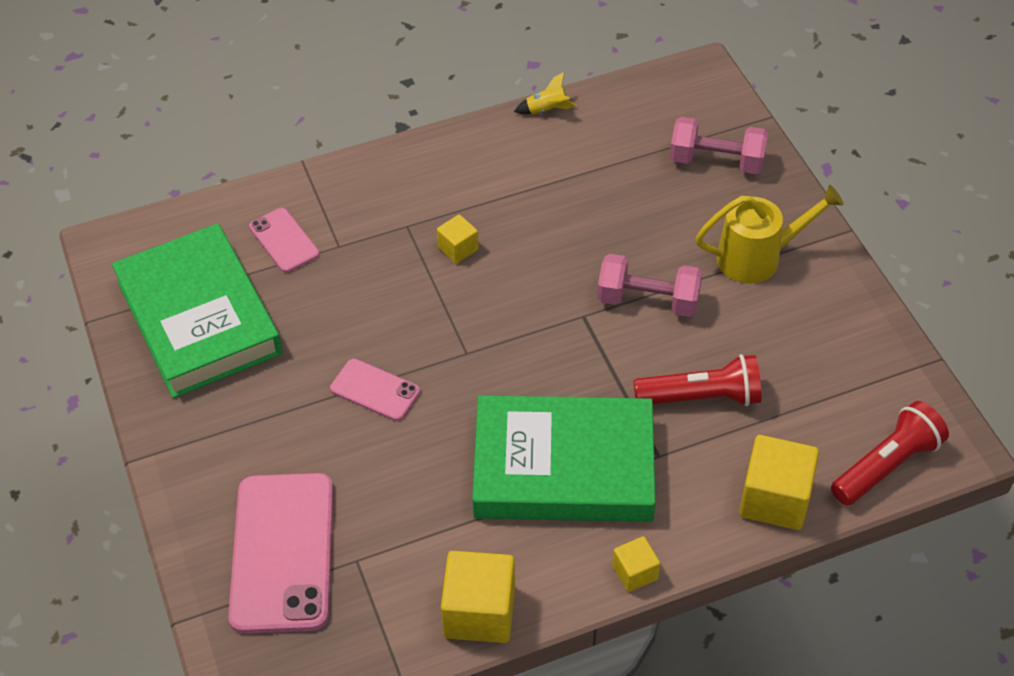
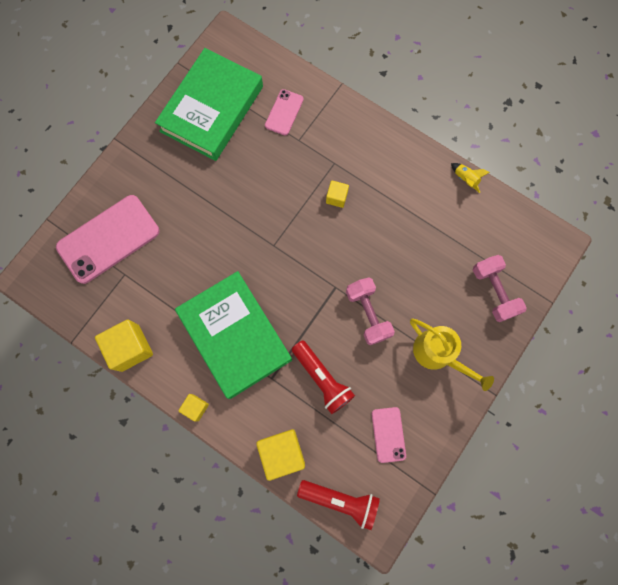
camera: 55 degrees right, 25 degrees up
pink phone [330,359,420,421] -> pink phone moved to [372,407,406,463]

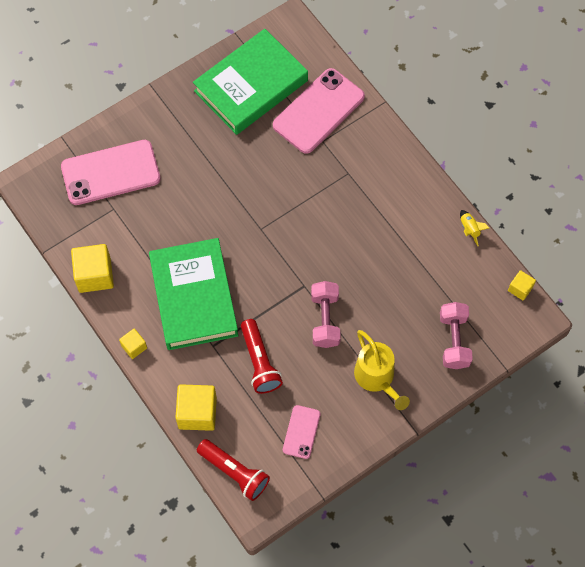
camera: 20 degrees right, 10 degrees down
pink phone [265,89,304,135] -> pink phone [273,68,365,154], size x1.95
yellow cube [326,180,349,208] -> yellow cube moved to [508,270,536,301]

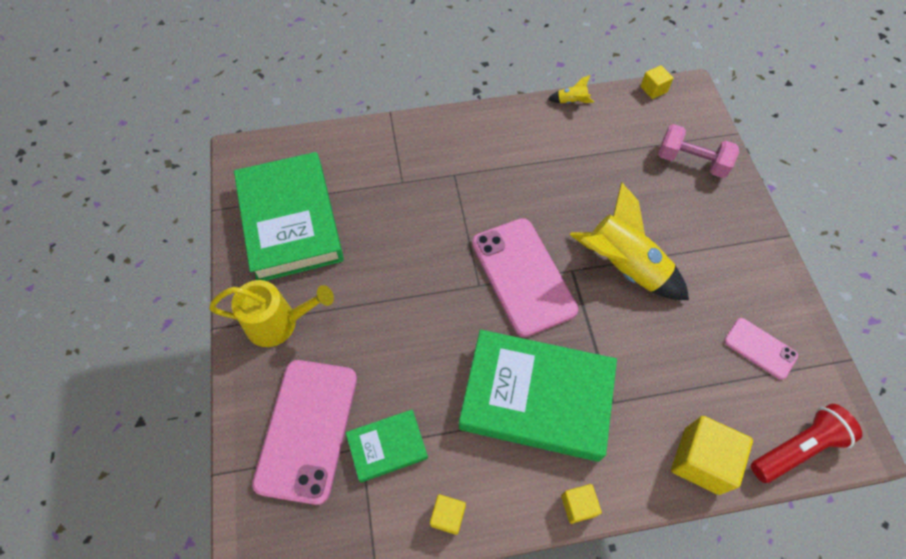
camera: 65 degrees left, 5 degrees down
yellow cube [71,244,114,293] -> yellow cube [430,494,466,535], size x0.54
red flashlight [241,319,283,394] -> none
pink phone [273,68,365,154] -> pink phone moved to [472,218,578,337]
pink dumbbell [311,281,341,348] -> yellow rocket [570,182,689,300]
yellow watering can [354,330,410,410] -> yellow watering can moved to [209,280,334,347]
none -> green book [346,409,428,483]

